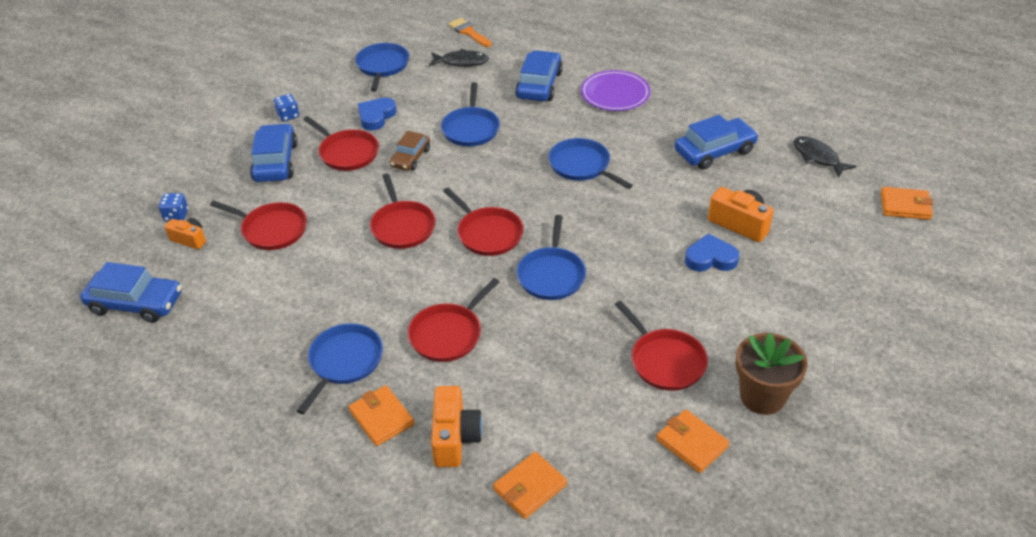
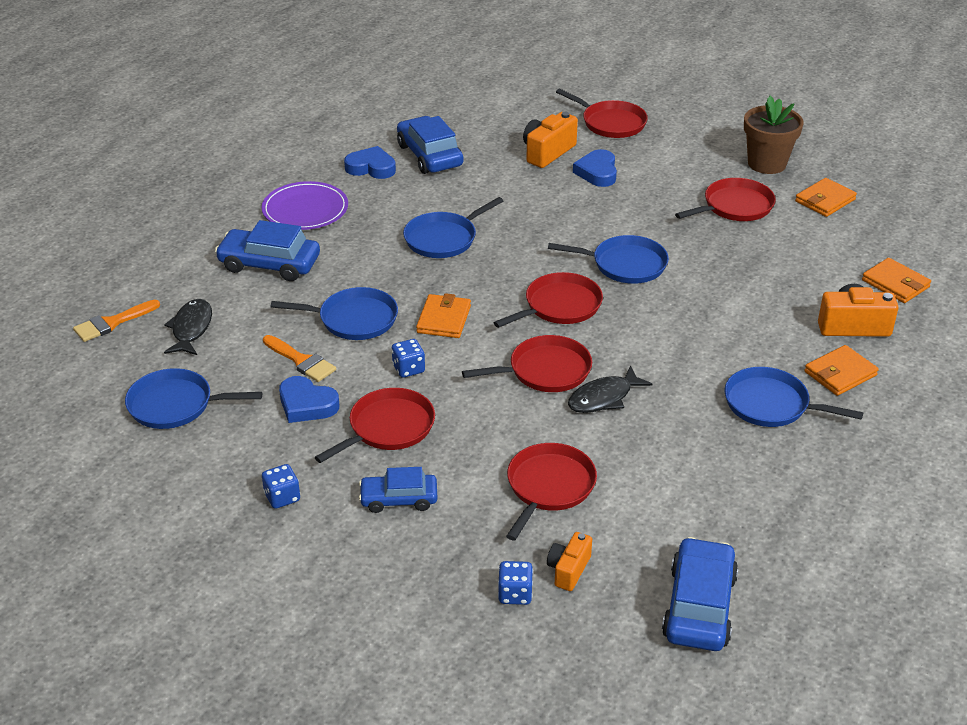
camera: 90 degrees left, 5 degrees down
blue car [250,123,298,182] -> blue car [359,467,438,513], size x0.64
brown car [390,131,430,171] -> blue dice [392,339,425,378]
red pan [408,278,500,362] -> red pan moved to [556,89,648,138]
black fish [794,136,856,178] -> black fish moved to [568,366,653,413]
orange wallet [881,187,933,220] -> orange wallet moved to [416,293,471,338]
none -> orange brush [263,335,336,382]
none -> blue heart [344,146,396,179]

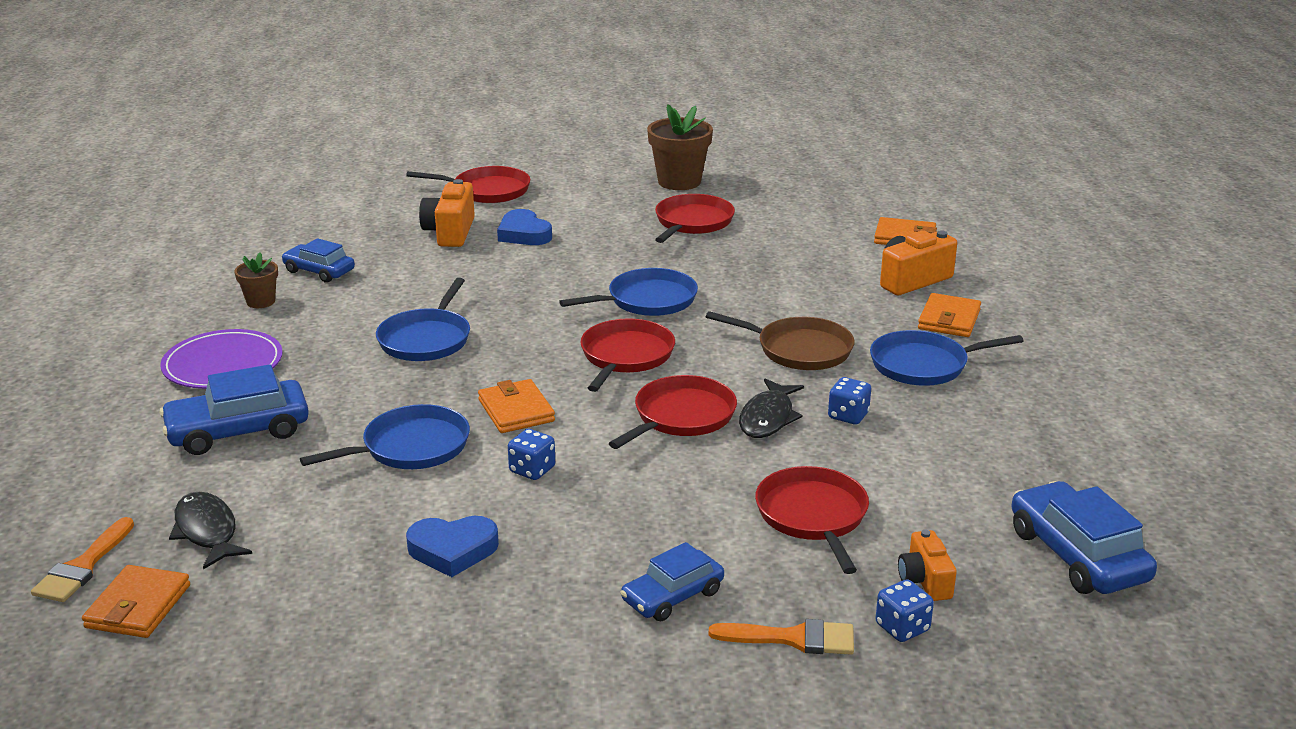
camera: 35 degrees left, 10 degrees down
blue pan [125,368,262,429] -> none
blue dice [262,464,300,509] -> blue dice moved to [828,377,871,425]
orange brush [263,335,336,382] -> orange brush moved to [709,619,854,655]
red pan [315,388,435,463] -> none
blue heart [344,146,396,179] -> brown flower pot [234,252,278,308]
blue car [397,116,464,174] -> blue car [282,238,355,283], size x0.64
orange wallet [795,178,857,217] -> orange wallet moved to [82,565,190,638]
none -> brown pan [706,311,855,370]

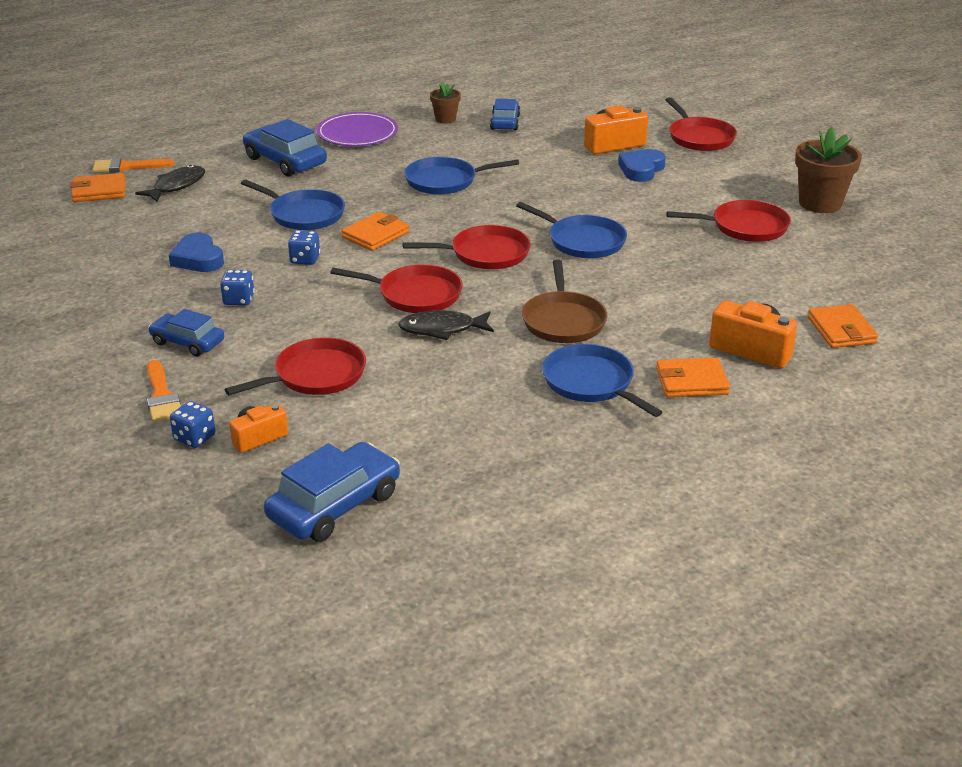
camera: 65 degrees right, 5 degrees up
blue dice [828,377,871,425] -> blue dice moved to [220,270,255,306]

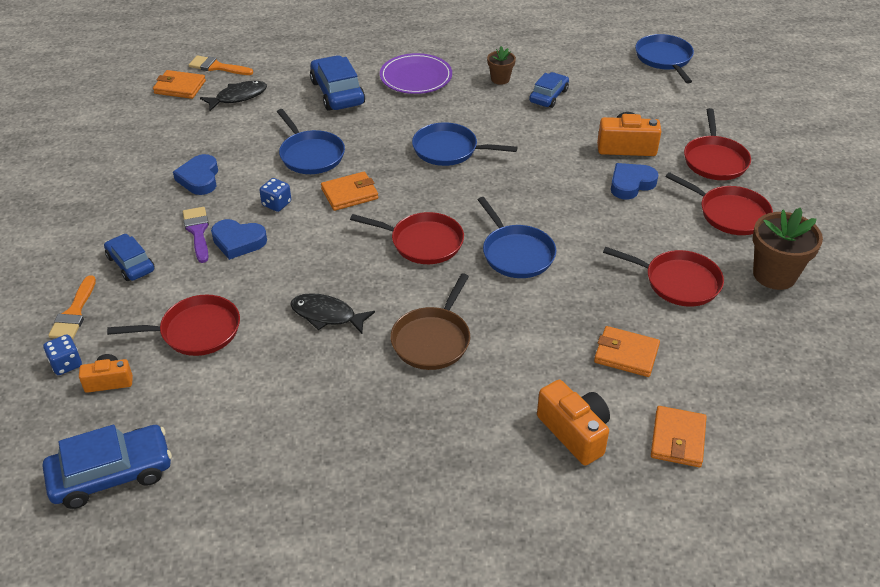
camera: 25 degrees right, 10 degrees up
blue dice [220,270,255,306] -> purple brush [183,207,209,263]
red pan [330,264,463,313] -> red pan moved to [666,172,773,235]
blue pan [542,344,662,417] -> blue pan moved to [635,34,694,84]
orange wallet [656,358,730,397] -> orange wallet moved to [594,326,660,377]
none -> blue heart [211,219,267,260]

